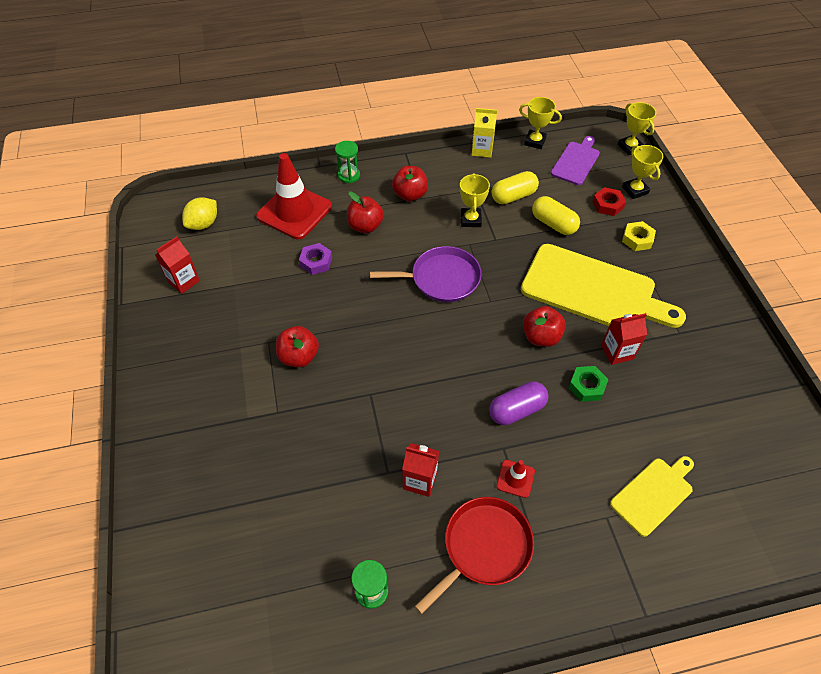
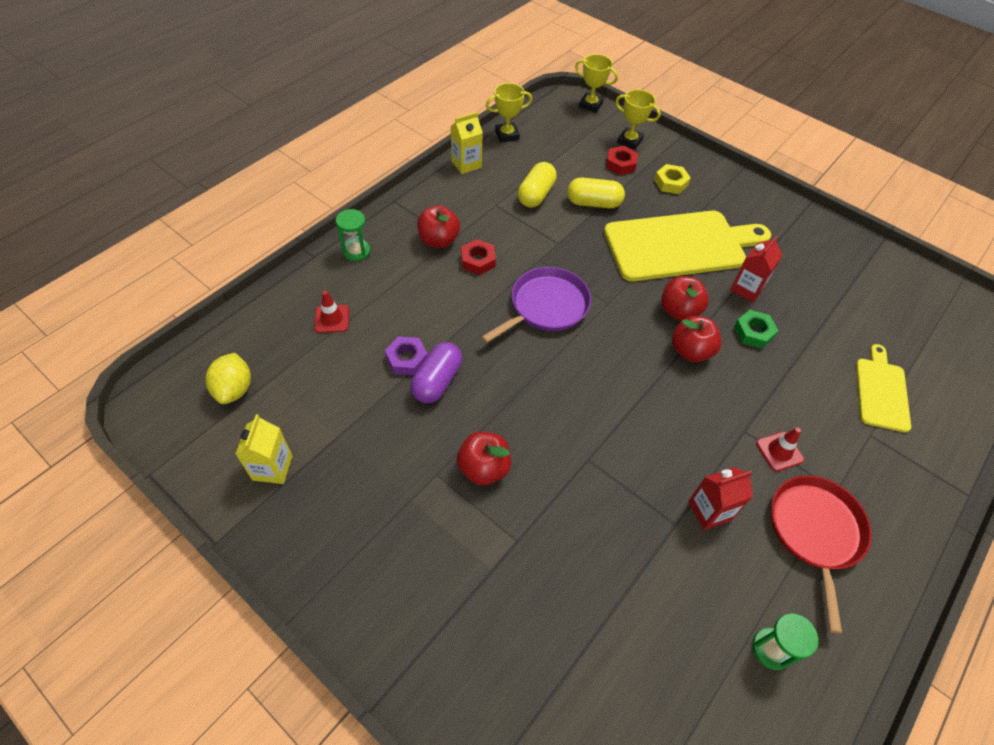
camera: 40 degrees left, 0 degrees up
red carton [155,236,200,294] -> yellow carton [236,414,293,484]
red traffic cone [256,153,332,239] -> red traffic cone [314,291,349,333], size x0.44
red apple [347,191,384,233] -> red apple moved to [672,316,722,362]
yellow trophy [460,173,490,227] -> none
purple capsule [489,381,549,425] -> purple capsule moved to [411,342,462,403]
purple cutting board [551,136,600,185] -> none
none -> red nut [461,239,496,275]

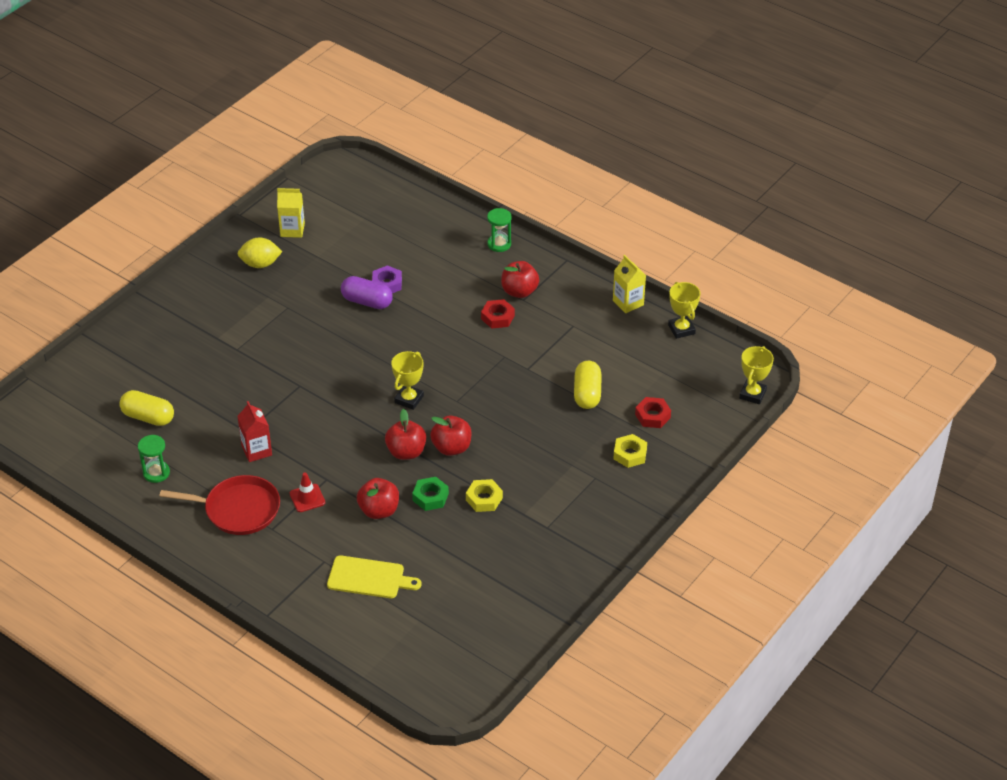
camera: 90 degrees right, 10 degrees down
yellow lemon [206,353,251,404] -> yellow lemon moved to [238,237,282,268]
red traffic cone [314,291,349,333] -> none
red apple [457,432,511,486] -> red apple moved to [357,478,399,519]
purple pan [481,267,591,343] -> none
yellow capsule [518,162,557,208] -> yellow capsule moved to [119,390,174,426]
yellow cutting board [604,211,771,281] -> none
yellow trophy [615,90,661,150] -> yellow trophy moved to [391,351,424,410]
red carton [730,236,782,303] -> yellow nut [466,479,503,512]

